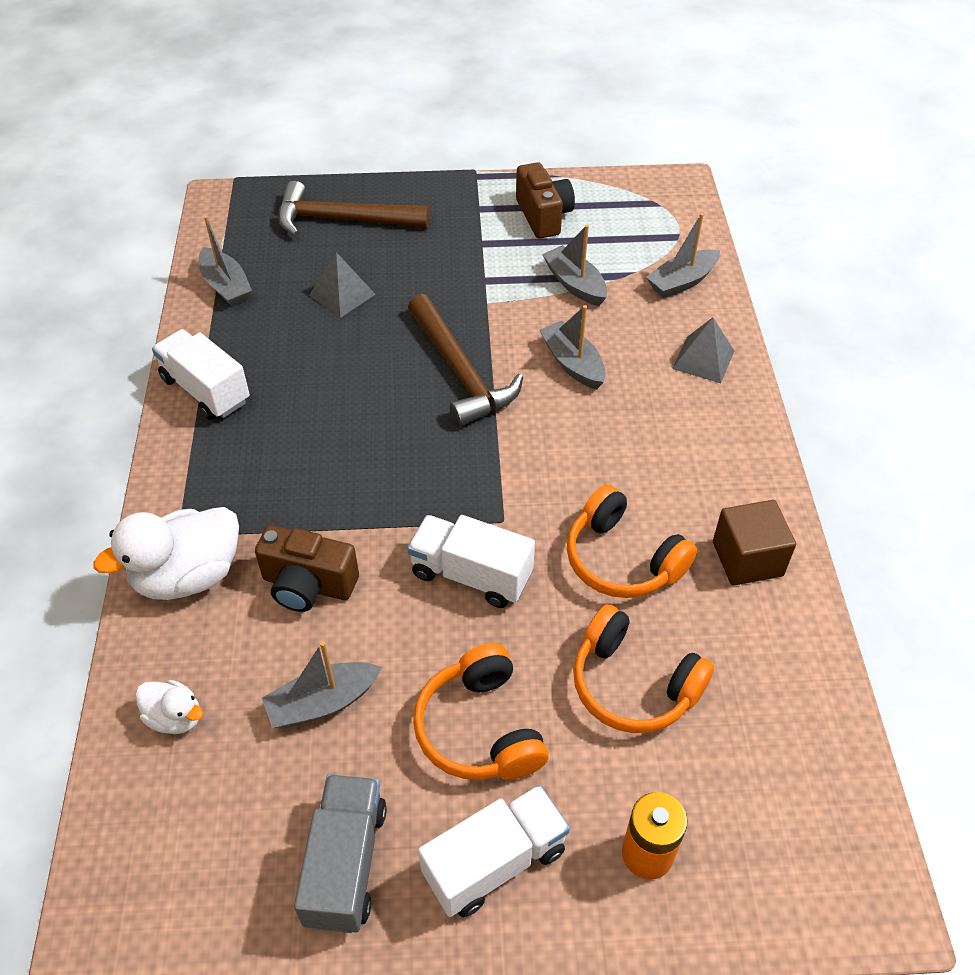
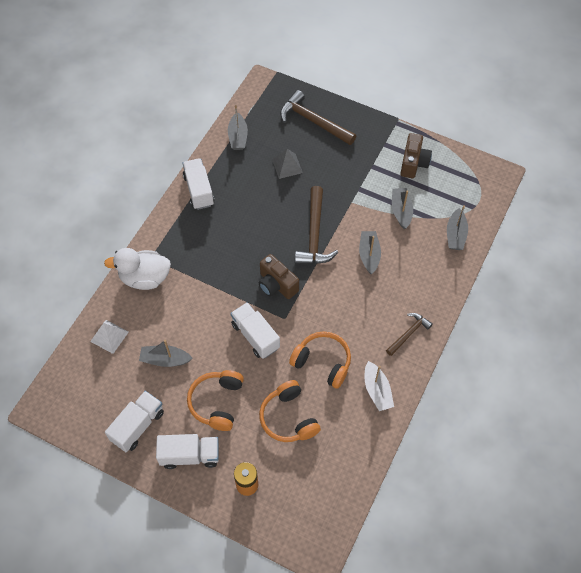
camera: 30 degrees right, 10 degrees up
white duck [136,680,203,734] -> white pyramid [90,320,129,354]
brown camera [255,525,359,612] -> brown camera moved to [259,254,299,299]
grey truck [294,774,387,933] -> white truck [105,391,164,452]
orange headphones [567,485,697,598] -> orange headphones turned 135 degrees clockwise [289,331,351,389]
grey boat [646,213,720,298] -> grey boat turned 75 degrees counterclockwise [447,205,468,250]
grey pyramid [672,317,734,383] -> none
brown cube [713,500,796,586] -> white boat [365,361,394,411]
none -> brown hammer [386,313,433,356]

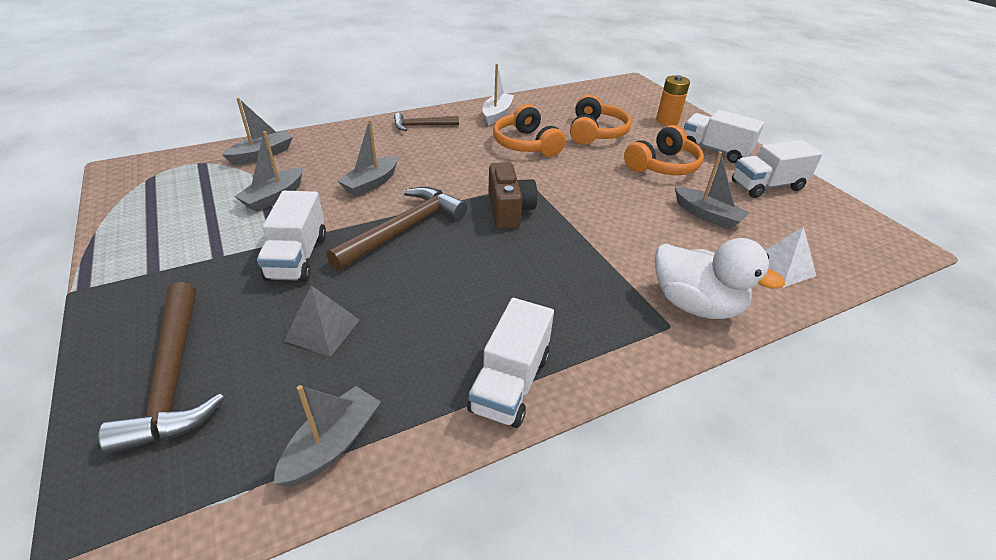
camera: 145 degrees left, 20 degrees down
white truck [230,302,280,359] -> white truck moved to [257,191,326,282]
brown camera [400,133,432,178] -> none

